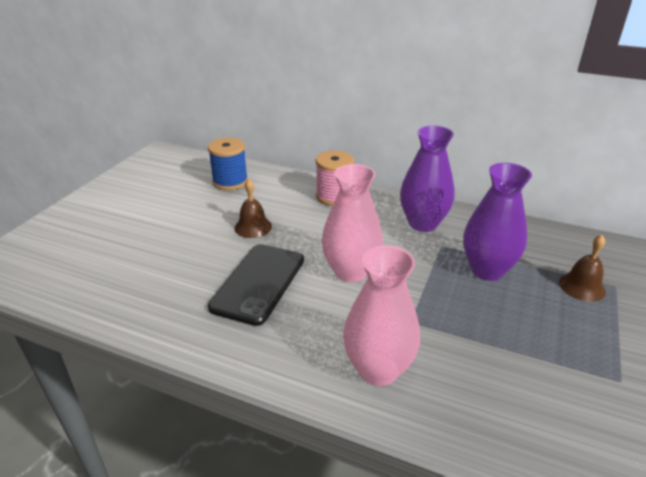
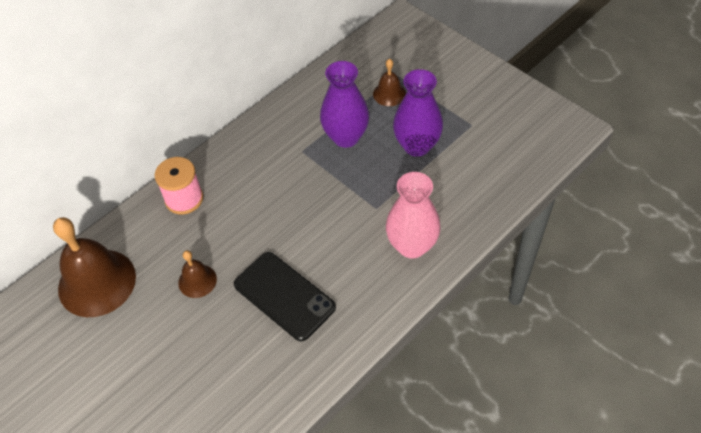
camera: 65 degrees left, 20 degrees up
blue spool [208,138,248,190] -> brown bell [53,217,136,317]
pink vase [322,164,383,283] -> none
purple vase [400,125,454,232] -> purple vase moved to [393,69,443,157]

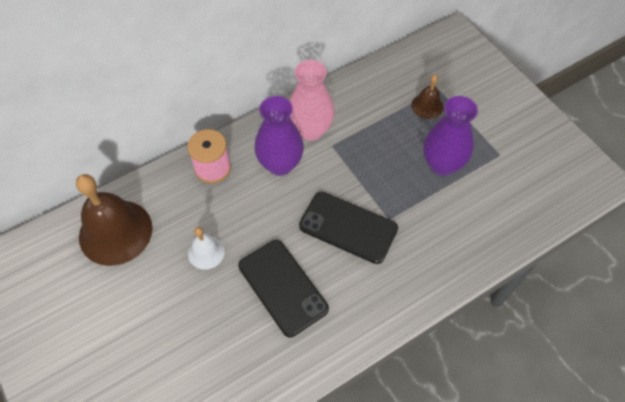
camera: 10 degrees right, 5 degrees up
brown bell [178,250,217,298] -> white bell [188,227,225,270]
purple vase [320,61,369,148] -> purple vase moved to [255,96,304,176]
pink vase [386,172,441,258] -> pink vase moved to [289,60,335,141]
none -> black phone [299,191,398,264]

